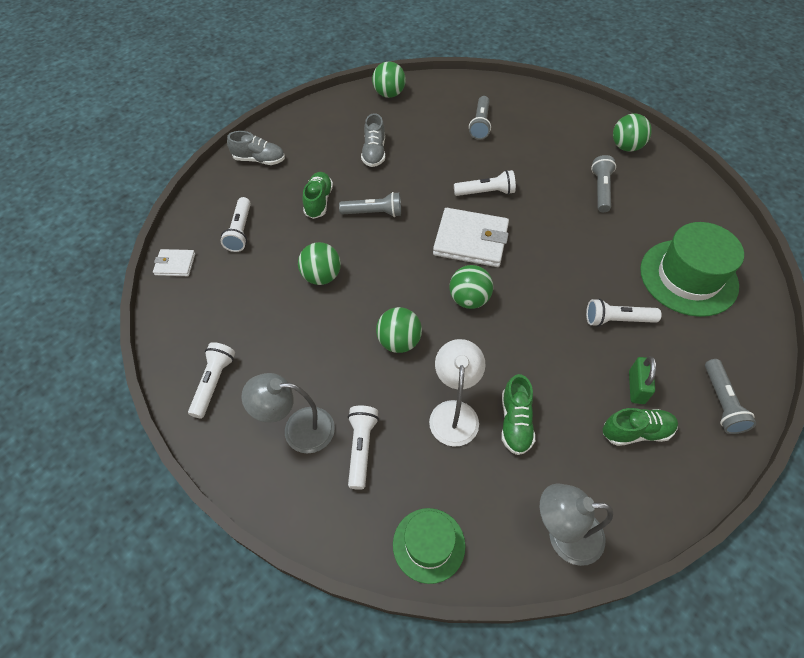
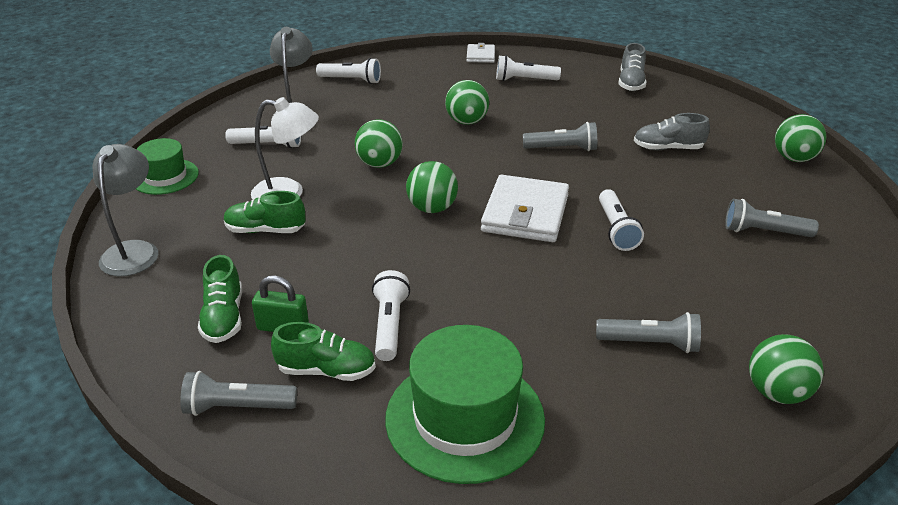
camera: 90 degrees right, 20 degrees down
green shoe [302,172,333,219] -> green shoe moved to [271,322,376,381]
grey flashlight [339,192,401,217] -> grey flashlight turned 90 degrees counterclockwise [523,122,597,151]

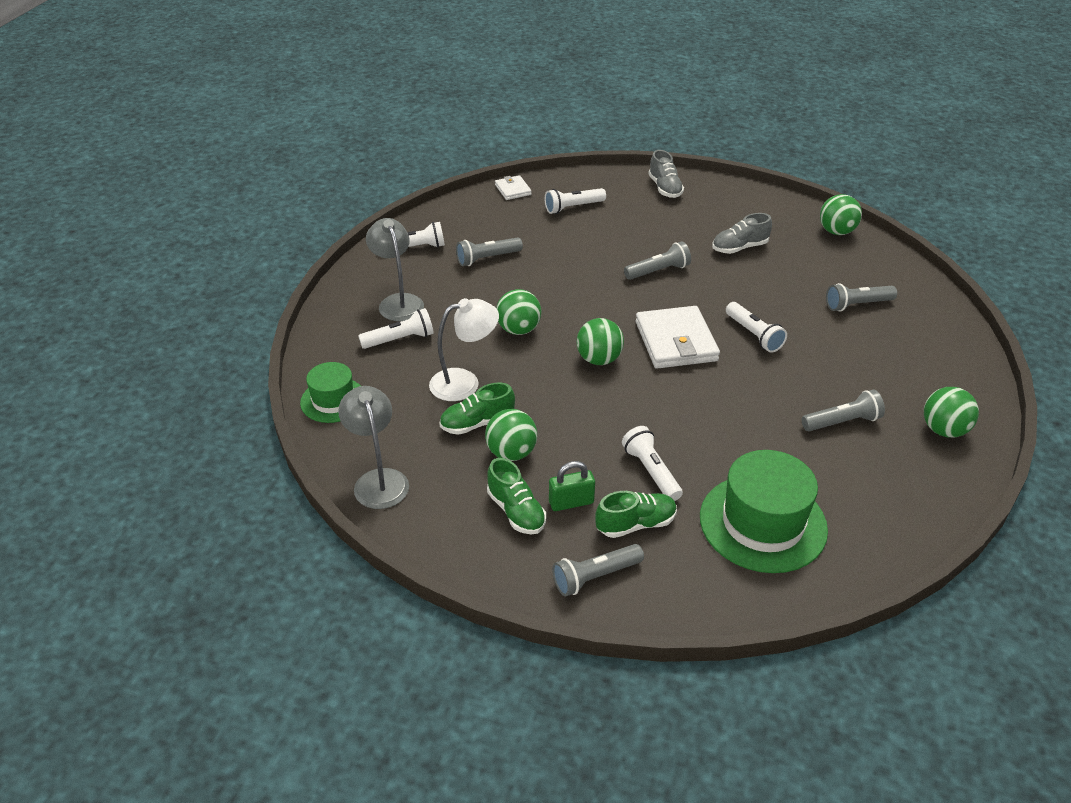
camera: 25 degrees left, 5 degrees up
green ball [445,80,489,125] -> green ball moved to [485,409,537,461]
none -> grey flashlight [456,237,523,266]

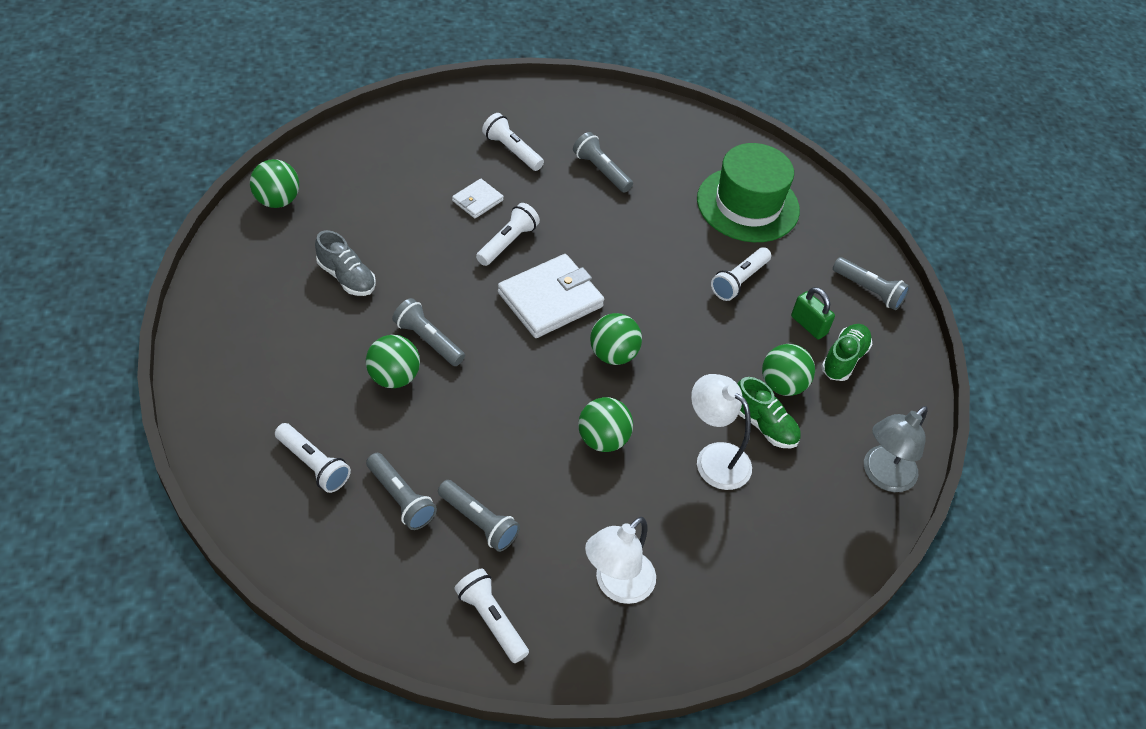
camera: 120 degrees left, 10 degrees up
green hat [300,362,361,423] -> none
white flashlight [358,308,434,349] -> white flashlight moved to [482,113,544,171]
grey lamp [366,218,424,321] -> white lamp [585,517,656,604]
white wallet [495,175,532,200] -> white wallet moved to [452,179,504,218]
green shoe [595,491,677,538] -> none
grey shoe [648,150,684,198] -> none
grey flashlight [826,283,897,312] -> grey flashlight moved to [366,453,437,530]
green ball [924,387,979,438] -> green ball moved to [366,335,420,388]

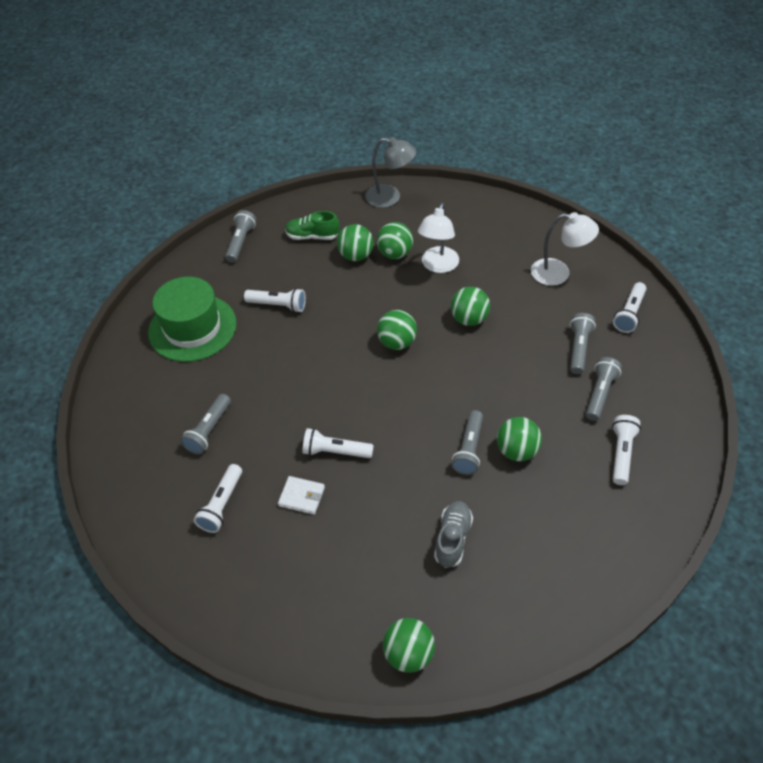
camera: 110 degrees left, 0 degrees up
white wallet [498,254,604,338] -> none
green shoe [737,377,801,448] -> green ball [377,222,413,259]
green padlock [791,287,835,340] -> none

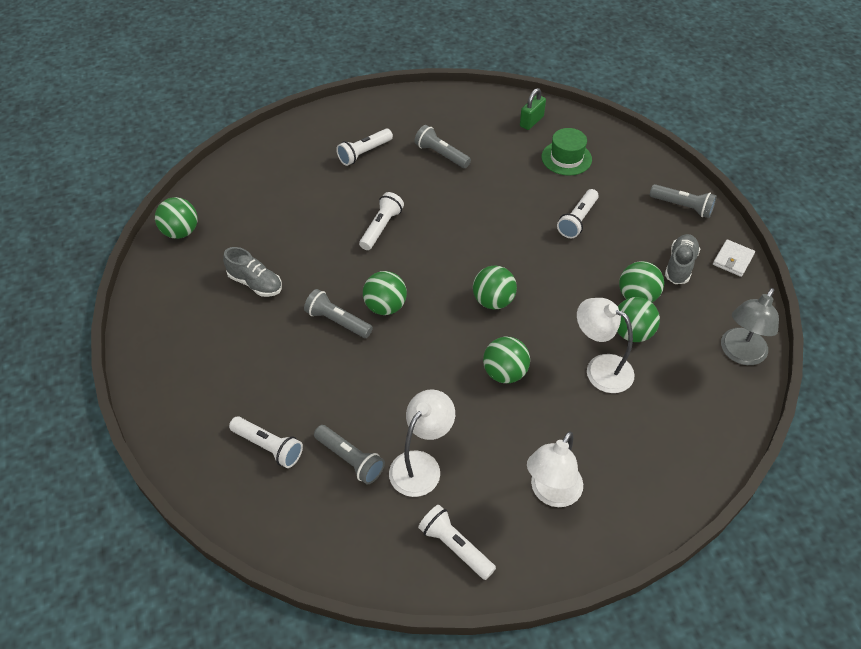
camera: 105 degrees right, 0 degrees up
green hat [148,277,237,362] -> green hat [542,128,592,176], size x0.59
white flashlight [194,464,242,533] -> white flashlight turned 75 degrees counterclockwise [336,128,393,166]
white wallet [278,476,325,515] -> white wallet moved to [713,239,755,277]
green shoe [285,211,340,240] -> grey shoe [665,234,700,284]
green ball [497,417,542,461] -> green ball moved to [363,271,407,315]
grey flashlight [570,313,596,374] -> white lamp [389,389,455,497]
none -> green padlock [520,88,546,130]

